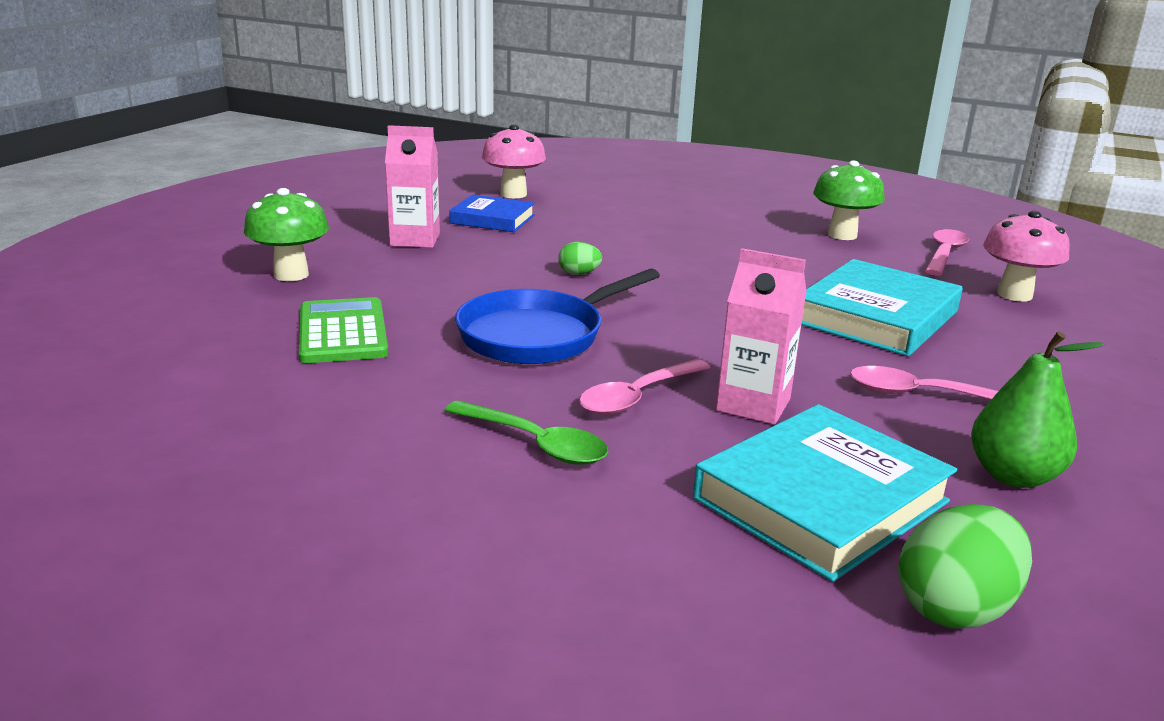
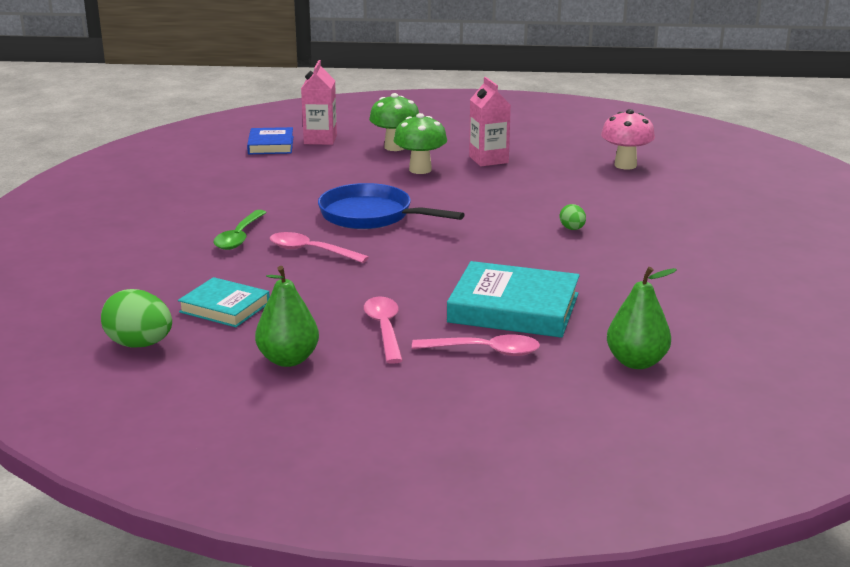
camera: 70 degrees right, 0 degrees up
green calculator [299,297,388,363] -> none
blue book [449,195,535,232] -> blue book moved to [247,127,294,154]
green egg [558,242,602,275] -> green egg moved to [560,204,586,230]
turquoise book [693,404,957,582] -> turquoise book [178,277,270,327], size x0.61
pink carton [716,248,806,425] -> pink carton moved to [301,60,337,145]
green mushroom [813,160,885,240] -> green mushroom moved to [394,113,447,174]
pink spoon [925,229,969,276] -> pink spoon moved to [412,335,540,356]
pink mushroom [983,211,1070,302] -> green pear [607,267,677,369]

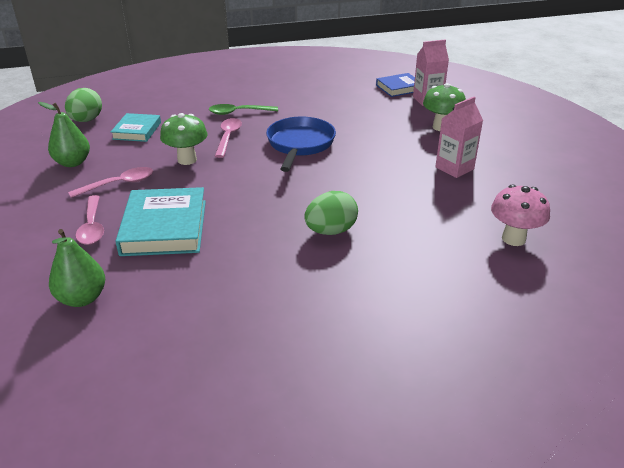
camera: 70 degrees right, 10 degrees up
green mushroom [394,113,447,174] -> green mushroom moved to [160,113,208,165]
green egg [560,204,586,230] -> green egg [304,191,358,235], size x1.88

